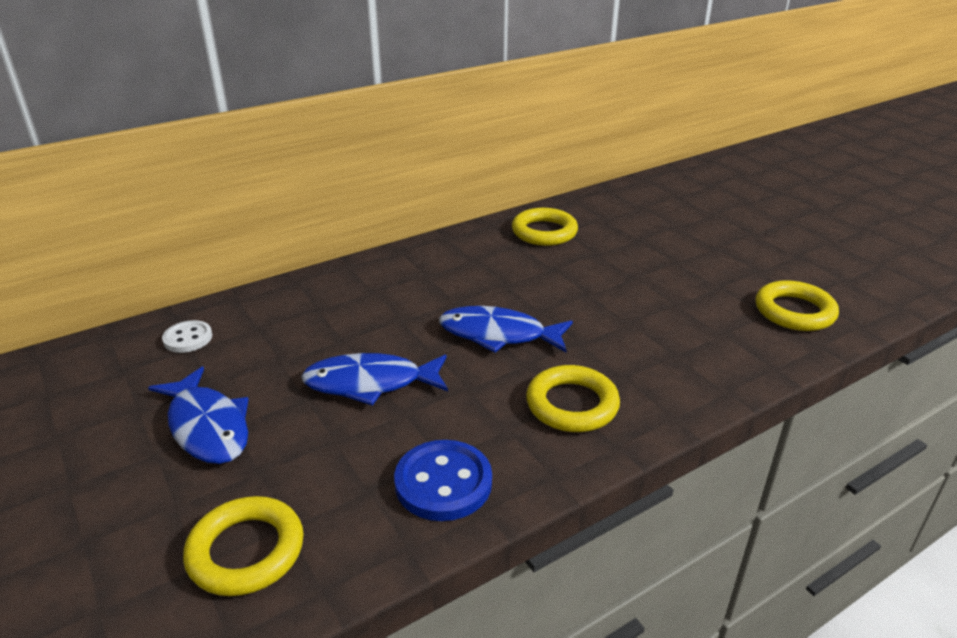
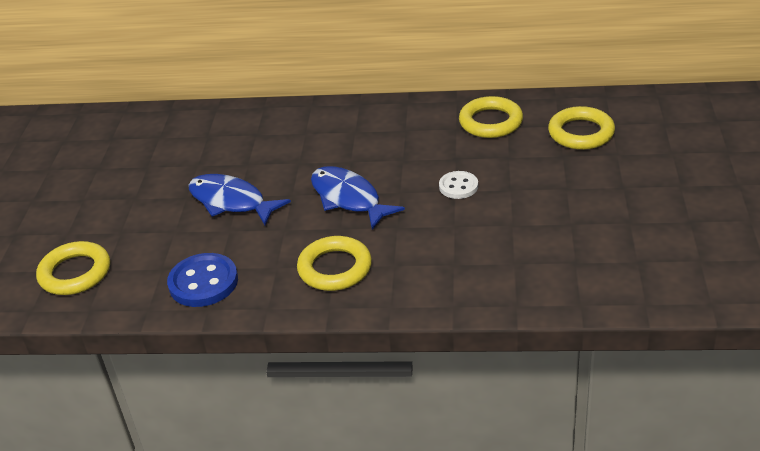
camera: 40 degrees right, 5 degrees up
blue fish [148,367,249,464] -> none
white button [162,320,212,353] -> white button moved to [439,171,478,199]
yellow ring [756,280,839,331] -> yellow ring moved to [548,106,615,150]

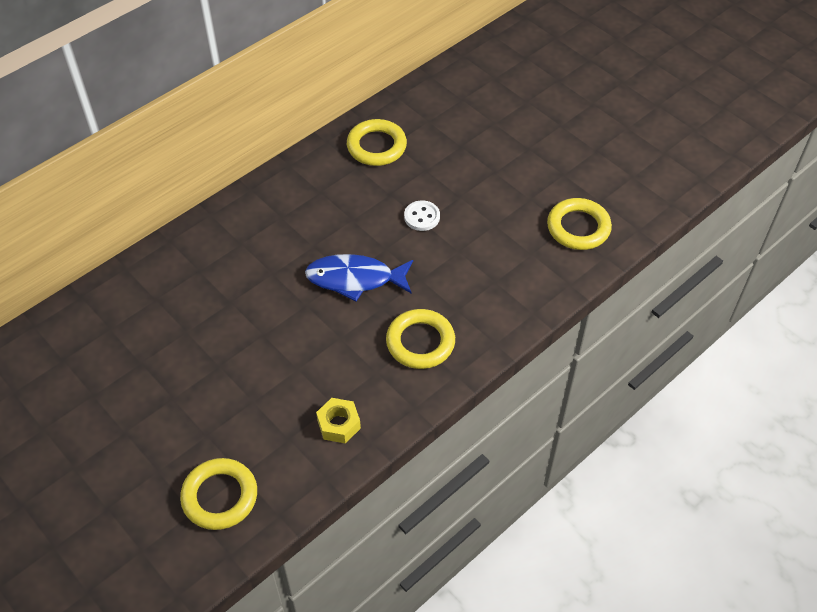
camera: 50 degrees left, 15 degrees up
blue button [167,253,238,307] -> yellow nut [316,398,361,443]
blue fish [188,174,291,225] -> none
yellow ring [548,106,615,150] -> yellow ring moved to [547,198,612,250]

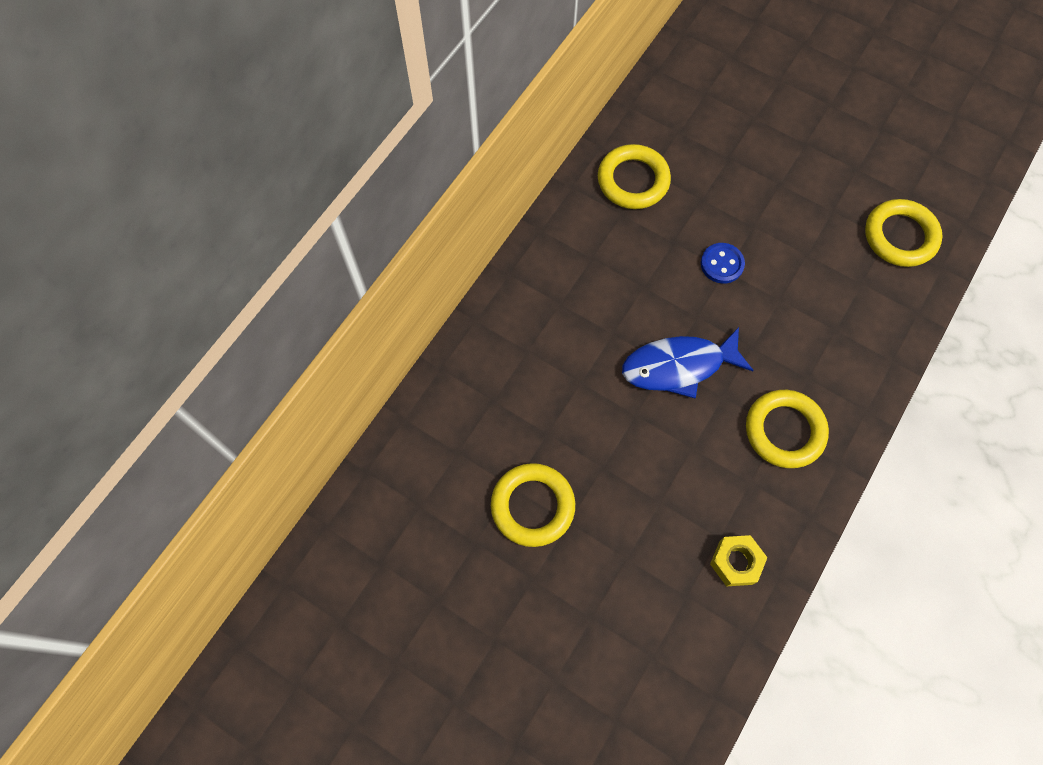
camera: 15 degrees left, 15 degrees up
yellow ring [180,458,257,530] -> yellow ring moved to [491,463,575,547]
white button [404,200,440,231] -> blue button [701,243,745,284]

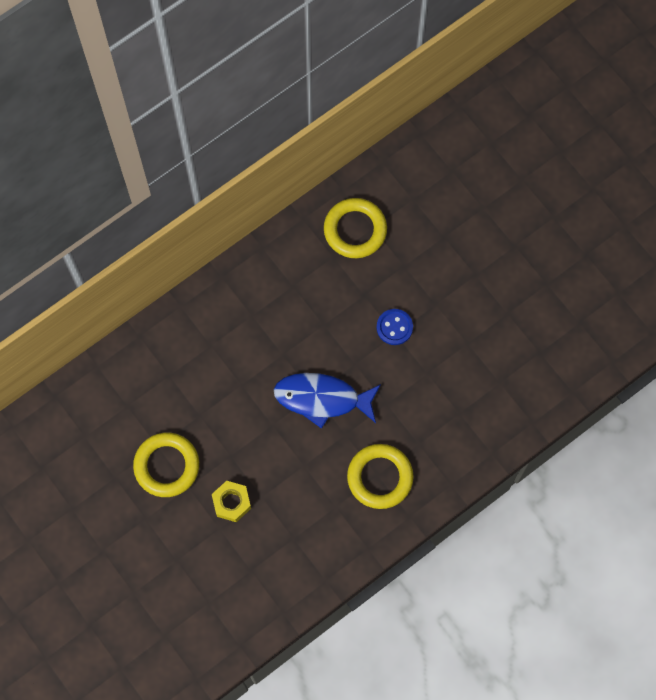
camera: 20 degrees right, 5 degrees up
yellow nut [710,535,768,586] -> yellow nut moved to [212,481,251,522]
yellow ring [865,199,943,267] -> none

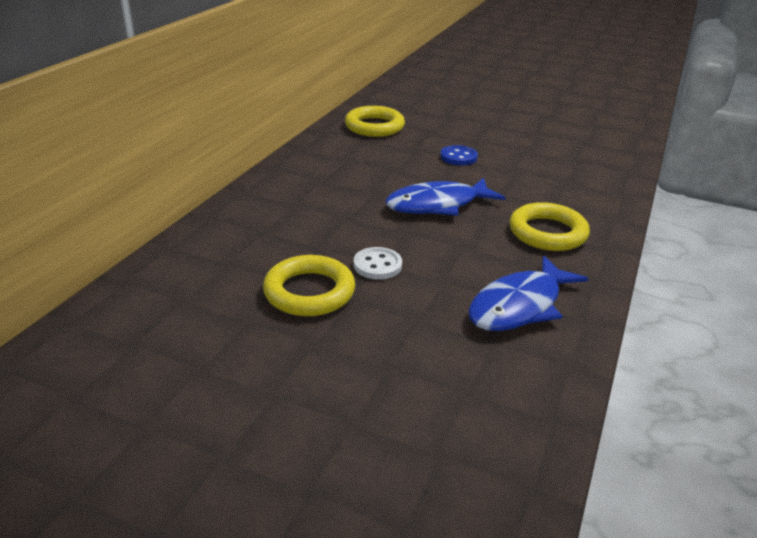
camera: 30 degrees left, 40 degrees down
yellow nut [212,481,251,522] -> none
none -> white button [354,247,402,280]
none -> blue fish [468,256,589,331]

